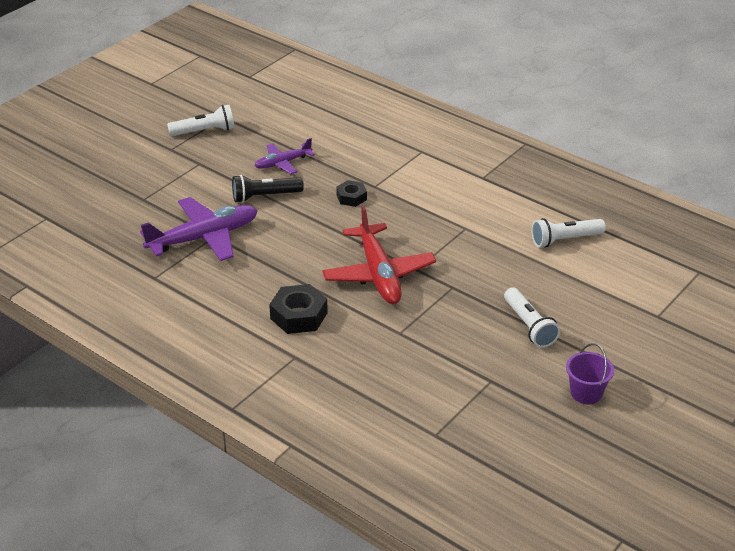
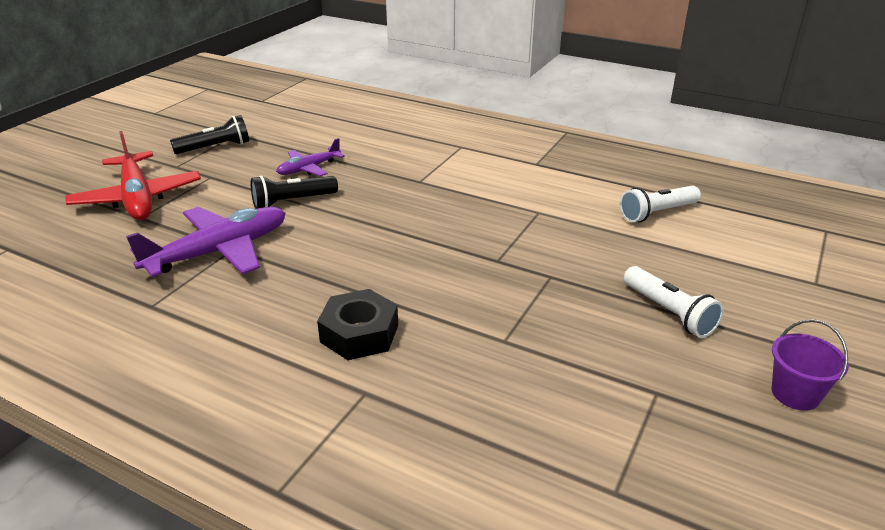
camera: 10 degrees left, 5 degrees down
white flashlight [167,105,235,136] -> black flashlight [170,115,249,154]
red plane [322,205,436,304] -> red plane moved to [65,131,201,220]
black nut [336,180,367,207] -> none

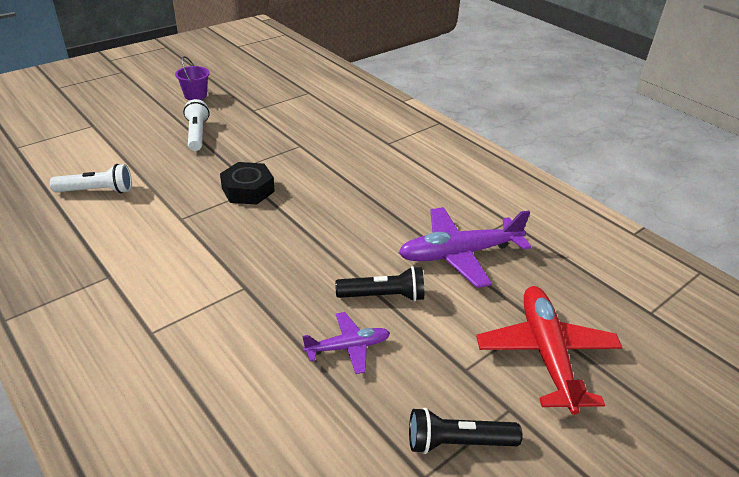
camera: 160 degrees left, 5 degrees up
black nut [317,289,398,360] -> black nut moved to [220,162,275,205]

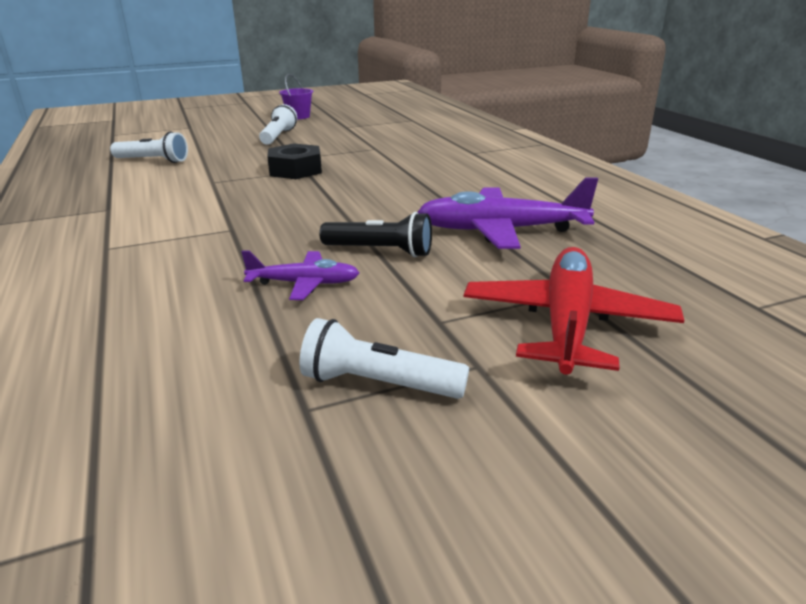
camera: 20 degrees right, 10 degrees down
black flashlight [409,408,523,454] -> white flashlight [299,318,469,399]

